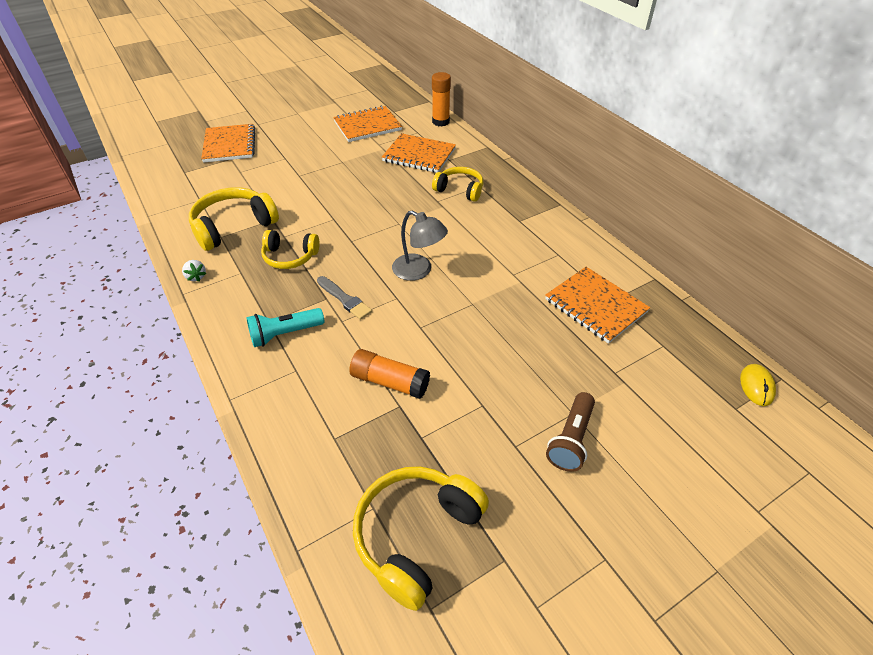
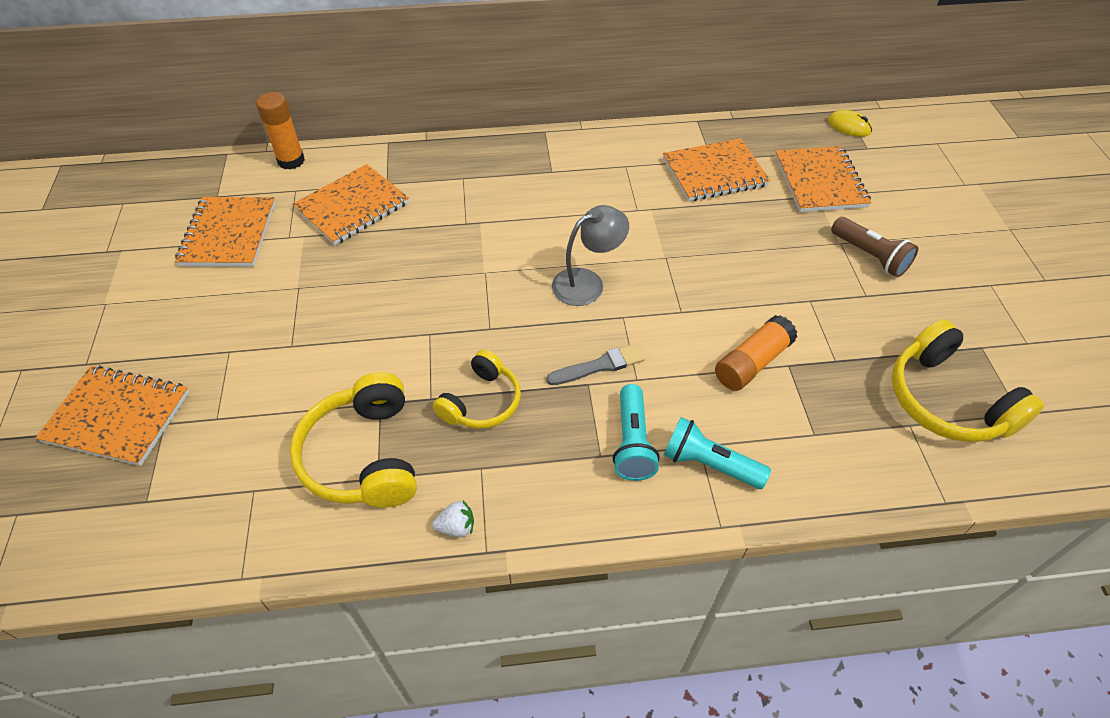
camera: 65 degrees left, 5 degrees up
yellow headphones [432,167,483,202] -> none
none -> turquoise flashlight [664,417,771,489]
none -> orange notebook [775,146,871,212]

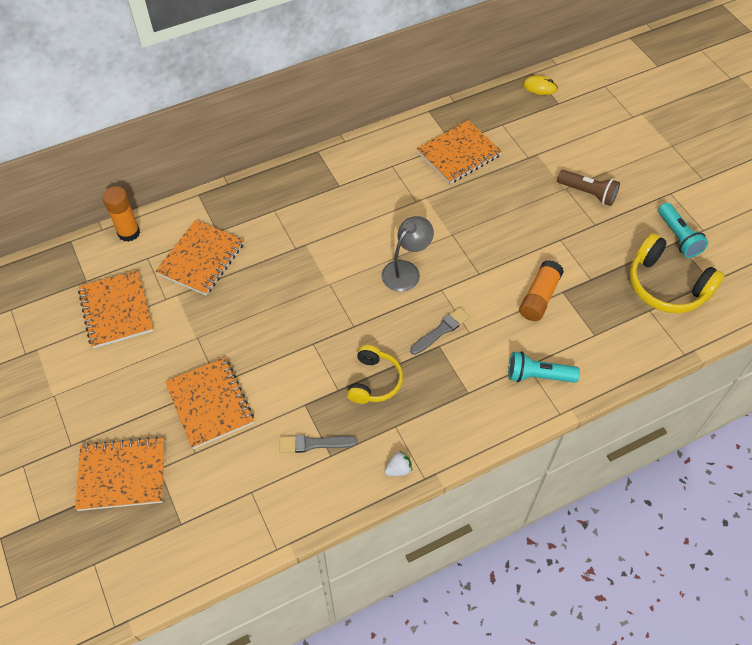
camera: 20 degrees left, 5 degrees up
yellow headphones [290,372,417,508] -> grey brush [279,435,358,453]
turquoise flashlight [613,384,660,481] -> turquoise flashlight moved to [658,203,708,258]
orange notebook [775,146,871,212] -> orange notebook moved to [165,357,254,449]

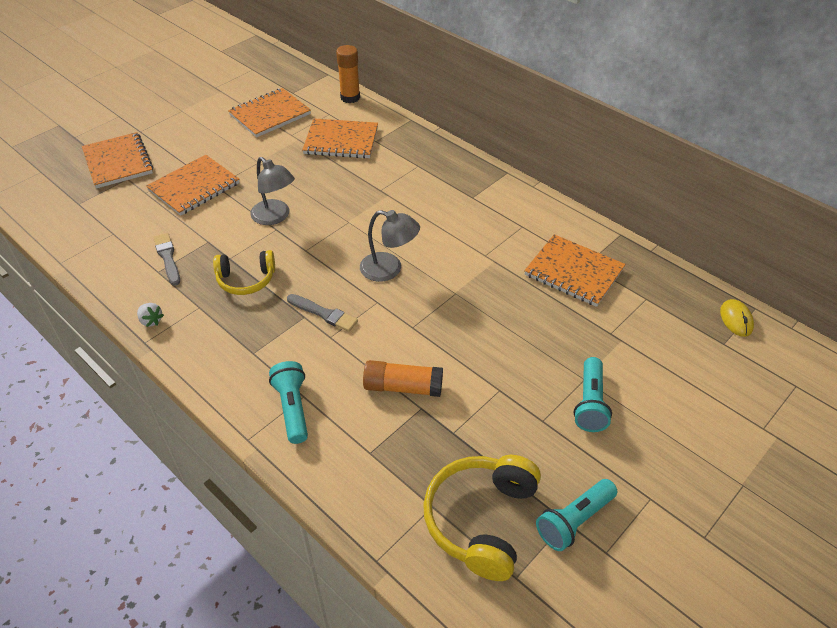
camera: 70 degrees right, 10 degrees down
brown flashlight [557,170,620,206] -> turquoise flashlight [574,357,612,432]
none -> grey lamp [250,157,295,225]

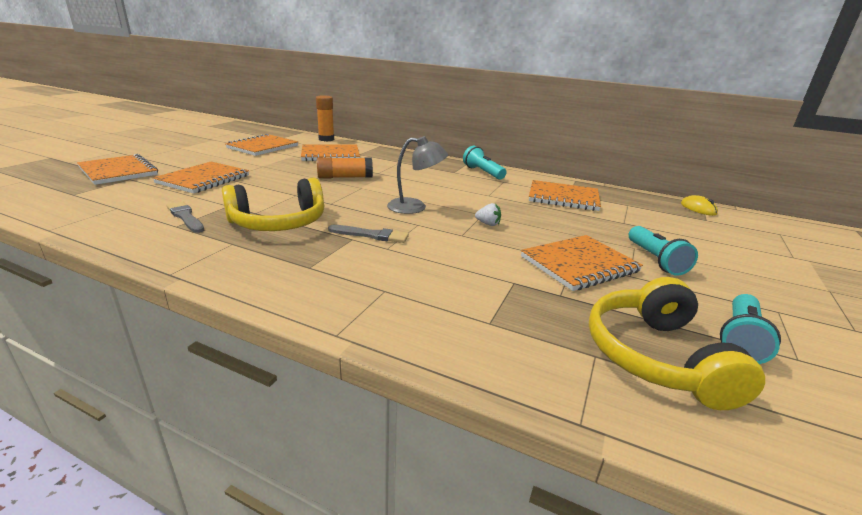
camera: 20 degrees left, 20 degrees down
white strawberry [137,303,164,327] -> white strawberry moved to [475,203,501,226]
yellow headphones [213,250,275,295] -> yellow headphones [222,178,324,231], size x1.55
grey lamp [250,157,295,225] -> none
turquoise flashlight [269,361,308,444] -> turquoise flashlight moved to [463,146,507,179]
orange glue stick [363,360,443,397] -> orange glue stick moved to [317,157,373,179]
none -> orange notebook [521,235,643,291]

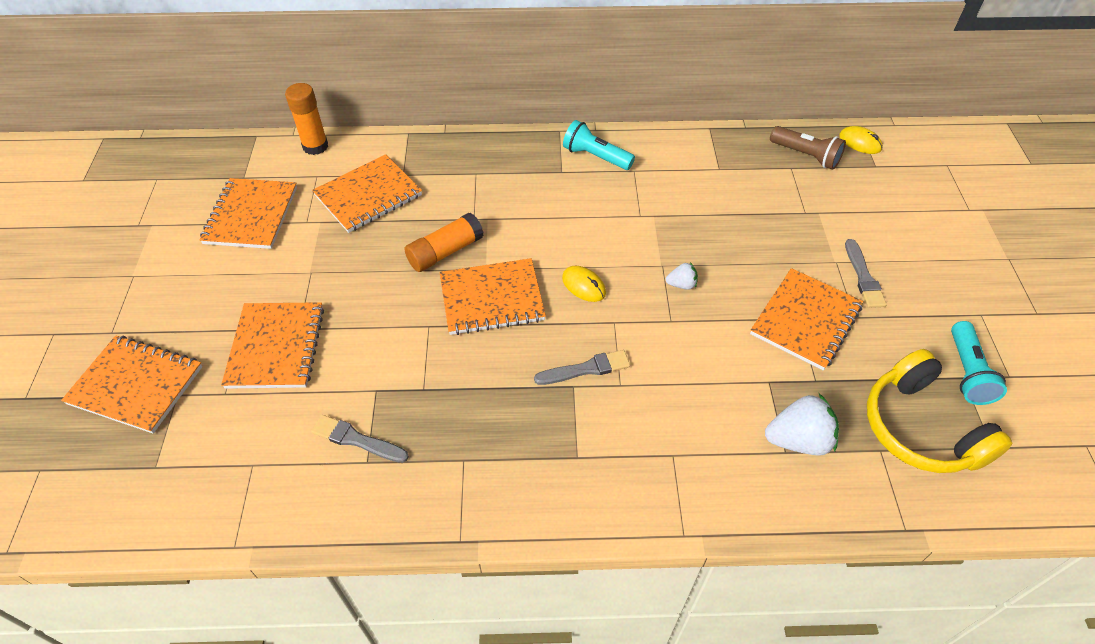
camera: 25 degrees left, 25 degrees up
yellow headphones [222,178,324,231] -> none
grey lamp [387,136,448,214] -> yellow mouse [562,266,606,302]
orange notebook [529,180,601,211] -> orange notebook moved to [440,258,546,335]
turquoise flashlight [629,226,698,276] -> grey brush [845,239,887,308]
none -> white strawberry [765,393,839,456]
none -> brown flashlight [770,126,846,170]

